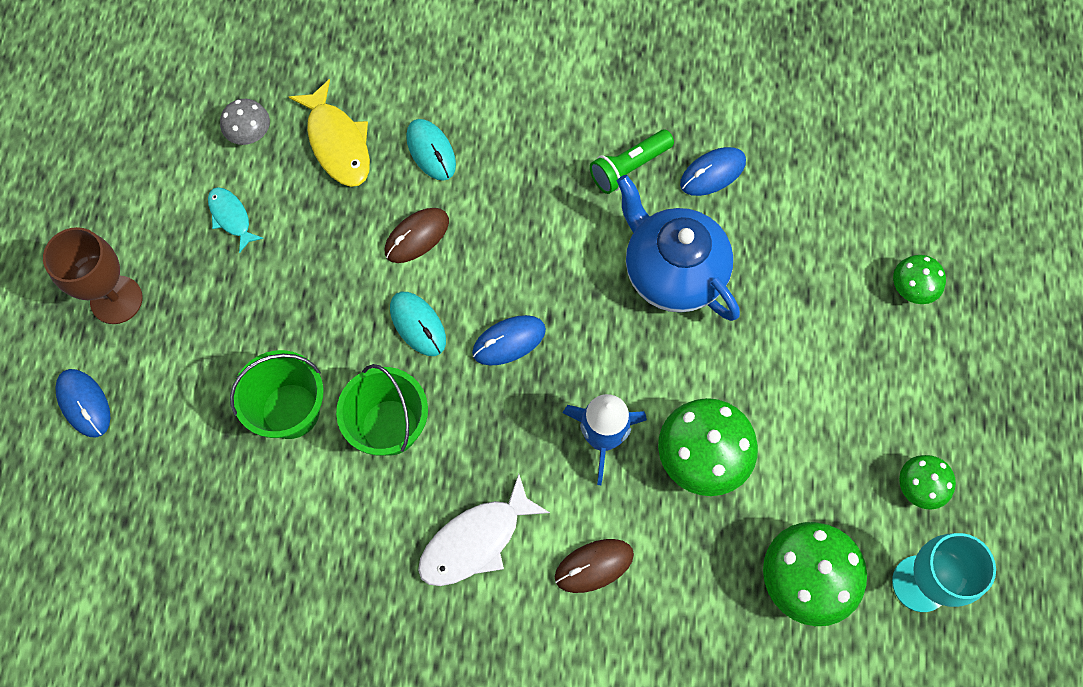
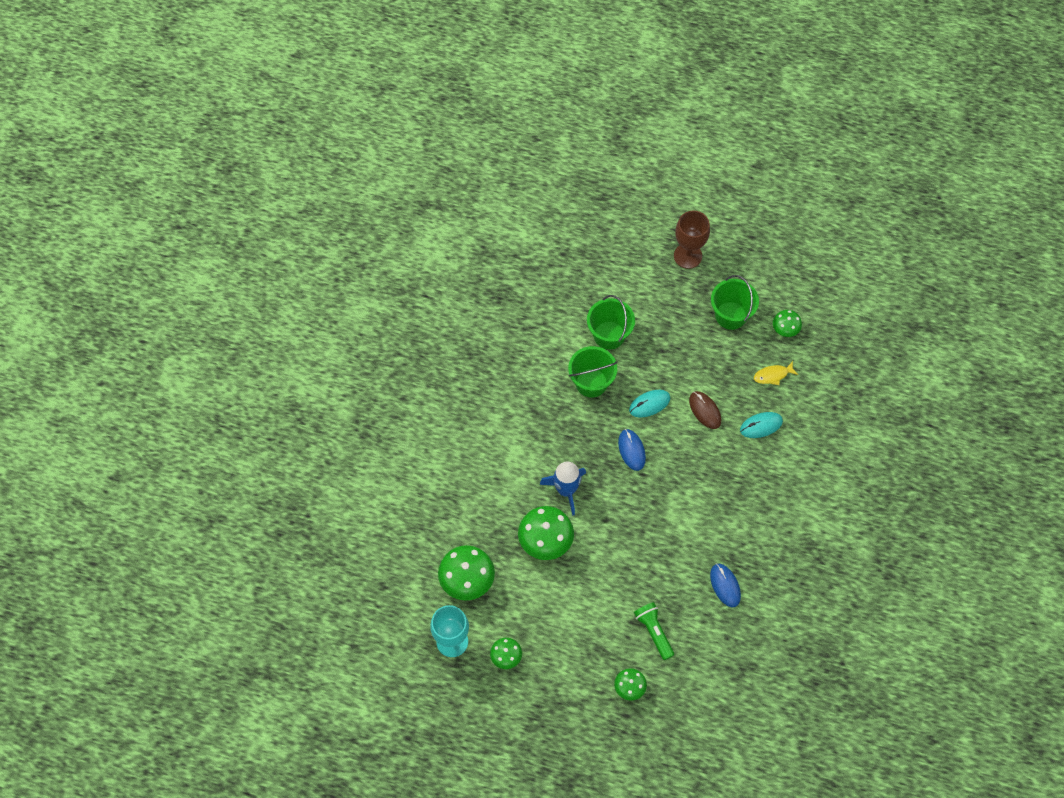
camera: 100 degrees right, 5 degrees down
blue mouse [55,369,110,437] -> none
turquoise fish [208,187,264,253] -> green bucket [711,275,759,330]
grey mushroom [220,99,270,145] -> green mushroom [773,310,802,337]
yellow fish [289,79,370,187] -> yellow fish [754,361,798,385], size x0.59
white fish [418,474,550,586] -> none
brown mouse [555,539,634,593] -> none
green flashlight [590,130,674,194] -> green flashlight moved to [634,602,674,660]
blue teapot [617,175,740,321] -> none

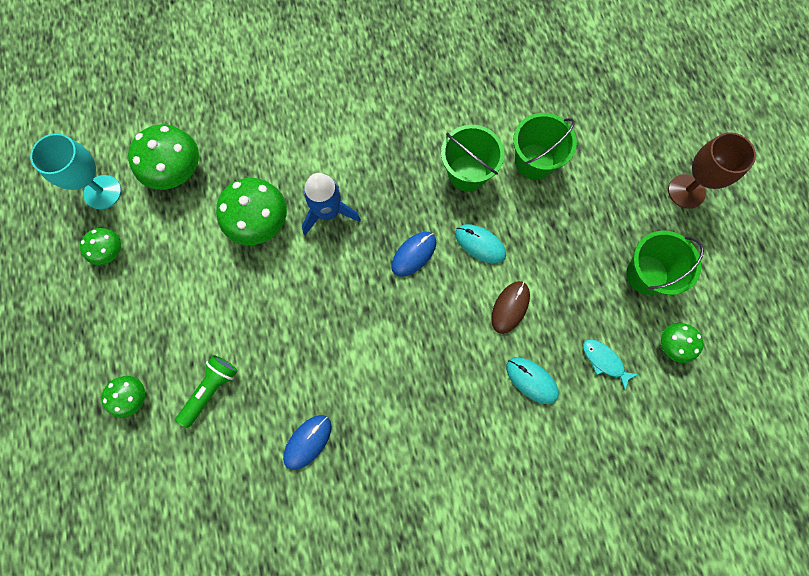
camera: 60 degrees right, 10 degrees up
yellow fish [754,361,798,385] -> turquoise fish [583,339,638,390]

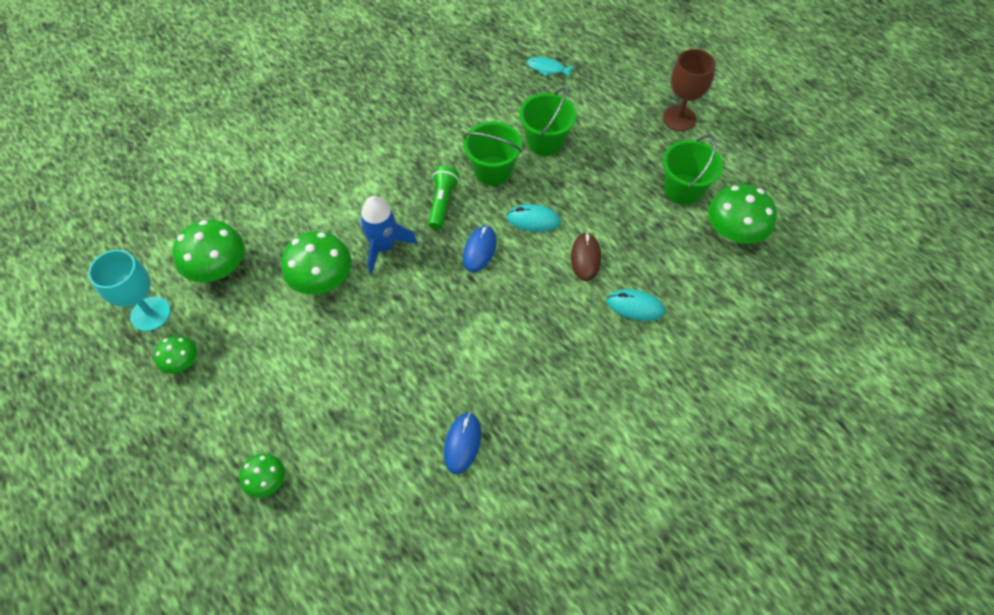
camera: 25 degrees left, 15 degrees down
green flashlight [176,355,238,428] -> green flashlight moved to [428,166,459,230]
turquoise fish [583,339,638,390] -> turquoise fish moved to [527,57,575,78]
green mushroom [661,323,703,363] -> green mushroom [708,184,777,244], size x1.79

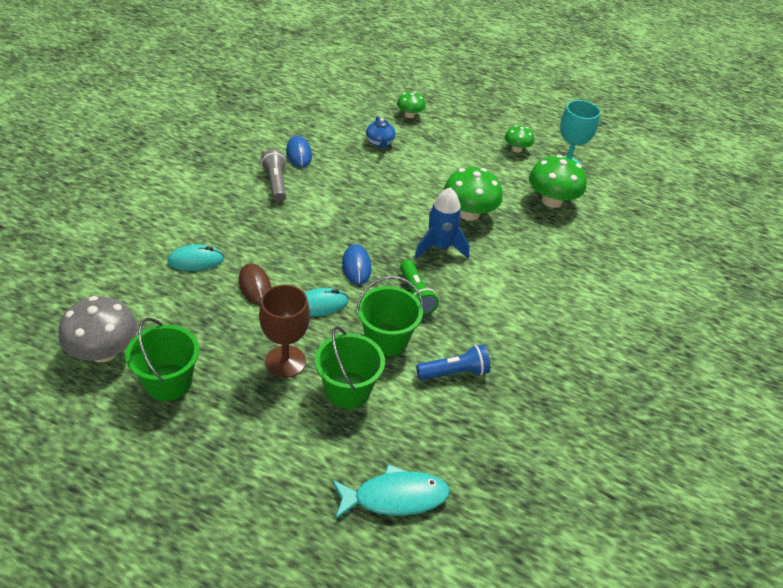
camera: 150 degrees right, 15 degrees down
turquoise fish [527,57,575,78] -> turquoise fish [332,464,450,520], size x1.68
brown goblet [663,49,716,131] -> brown goblet moved to [259,285,310,378]
green mushroom [708,184,777,244] -> grey mushroom [58,296,137,362]
none -> grey flashlight [261,149,286,202]
none -> blue teapot [366,116,396,148]
none -> blue flashlight [416,344,490,380]

